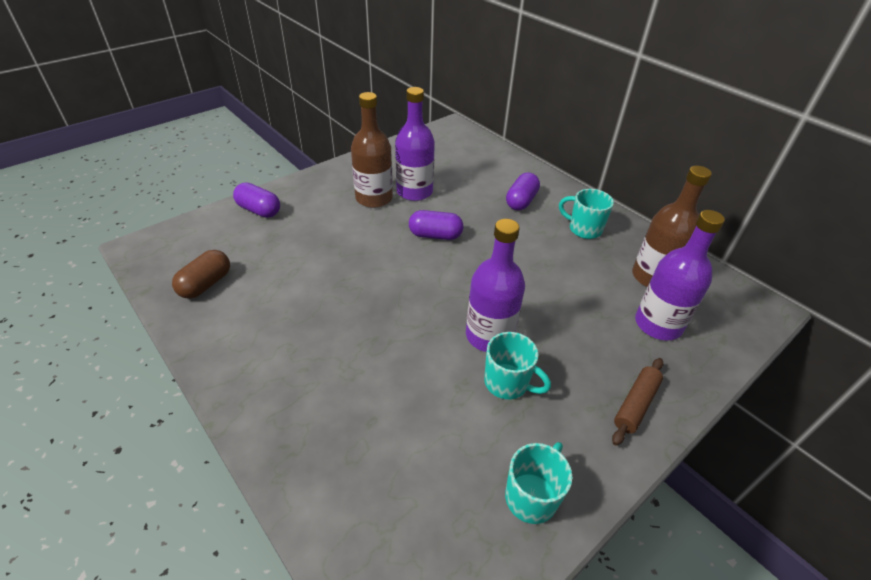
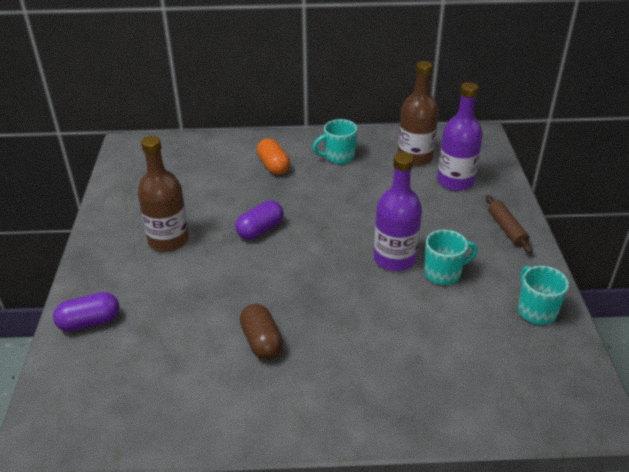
camera: 50 degrees left, 5 degrees down
brown capsule [172,250,230,299] -> brown capsule moved to [240,304,283,359]
purple bottle [395,87,435,201] -> none
purple capsule [506,173,540,210] -> orange capsule [257,138,290,175]

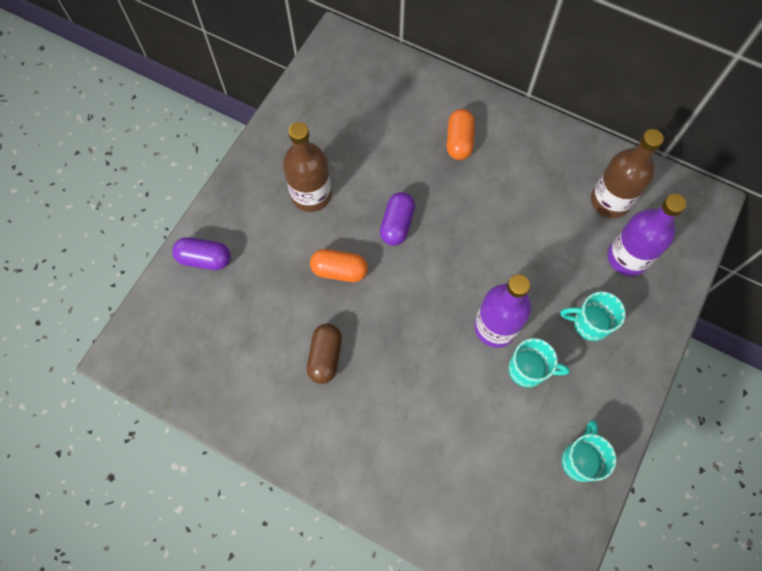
camera: 30 degrees right, 30 degrees up
purple capsule [235,200,283,240] -> purple capsule turned 60 degrees counterclockwise [380,192,415,245]
turquoise mug [312,119,357,164] -> turquoise mug moved to [561,292,626,341]
brown rolling pin [486,195,533,254] -> none
none -> orange capsule [310,249,368,282]

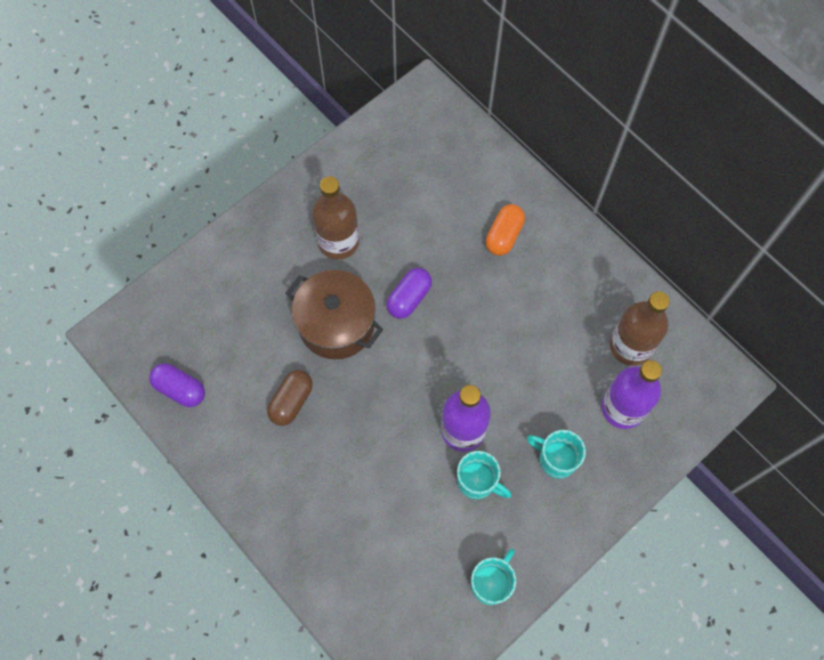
camera: 20 degrees right, 0 degrees up
purple capsule [172,237,231,270] -> purple capsule moved to [149,363,205,407]
orange capsule [310,249,368,282] -> brown pot [286,270,383,359]

